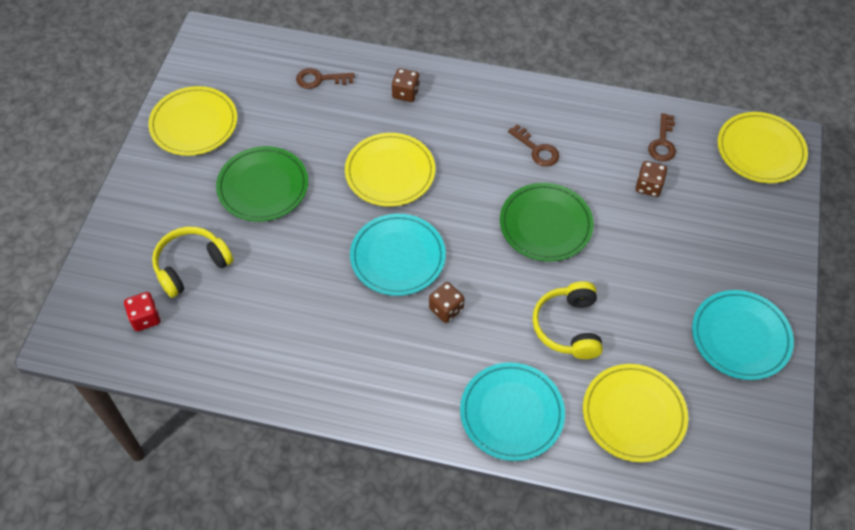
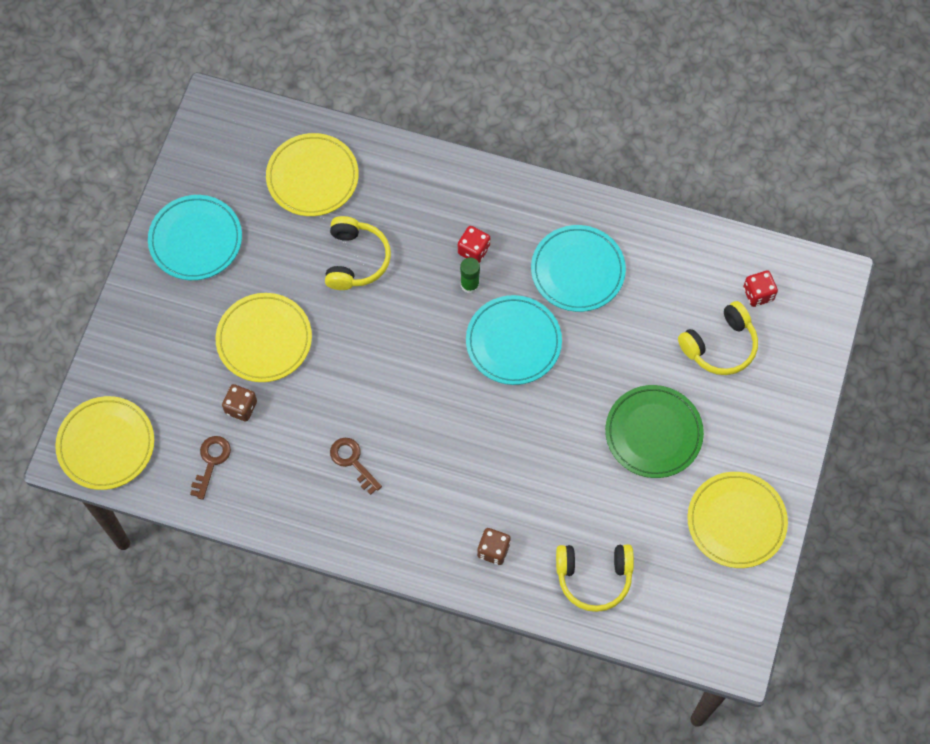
camera: 175 degrees left, 10 degrees up
brown key [296,68,355,89] -> yellow headphones [556,544,634,612]
yellow plate [345,133,435,207] -> yellow plate moved to [216,293,312,382]
brown dice [429,282,465,323] -> green glue stick [460,258,480,293]
turquoise plate [460,362,565,461] -> turquoise plate moved to [531,225,626,312]
green plate [500,183,594,262] -> none
none -> red dice [458,226,490,263]

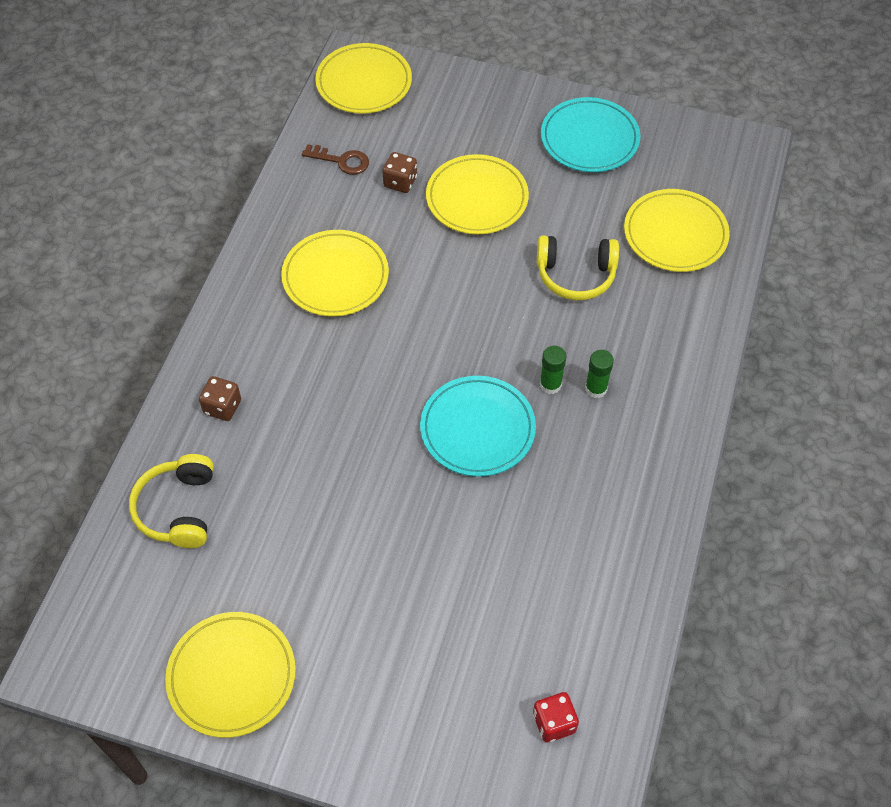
camera: 90 degrees right, 10 degrees down
brown key [330,438,382,495] -> yellow plate [281,230,389,317]
red dice [458,226,490,263] -> green glue stick [585,350,614,398]
turquoise plate [531,225,626,312] -> none
green plate [605,385,704,478] -> none
yellow headphones [678,301,758,375] -> none

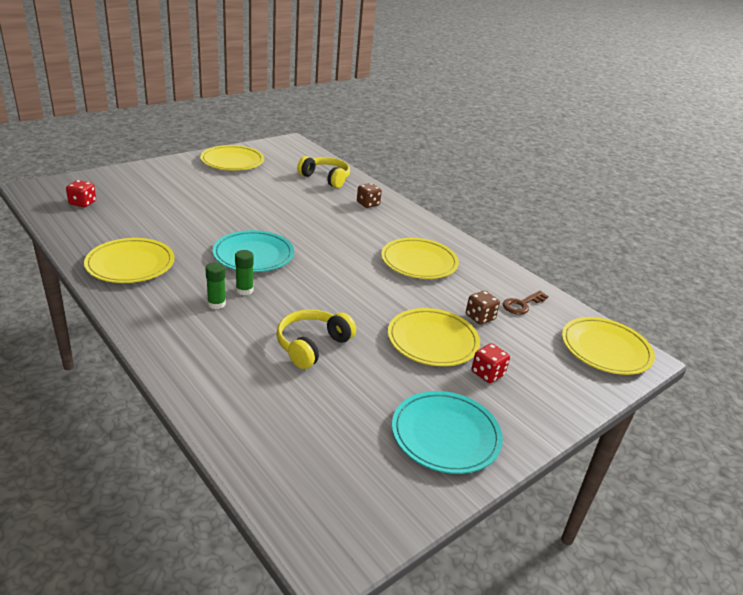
camera: 120 degrees right, 25 degrees down
yellow plate [624,189,730,272] -> yellow plate moved to [84,238,174,283]
none -> red dice [472,343,510,383]

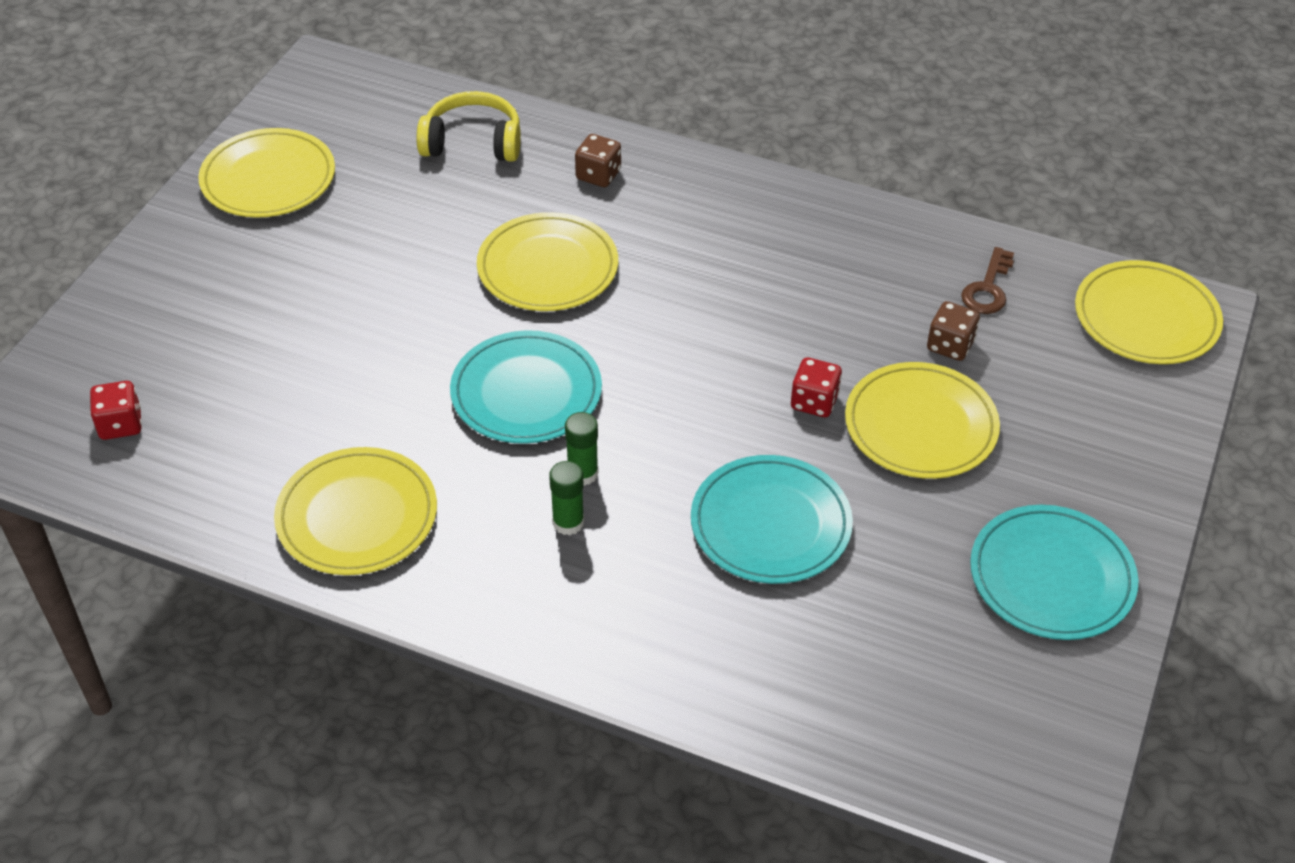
camera: 25 degrees left, 15 degrees up
yellow headphones [276,309,356,369] -> turquoise plate [691,455,853,584]
yellow plate [381,238,459,279] -> yellow plate moved to [477,212,618,311]
red dice [472,343,510,383] -> red dice moved to [791,357,842,417]

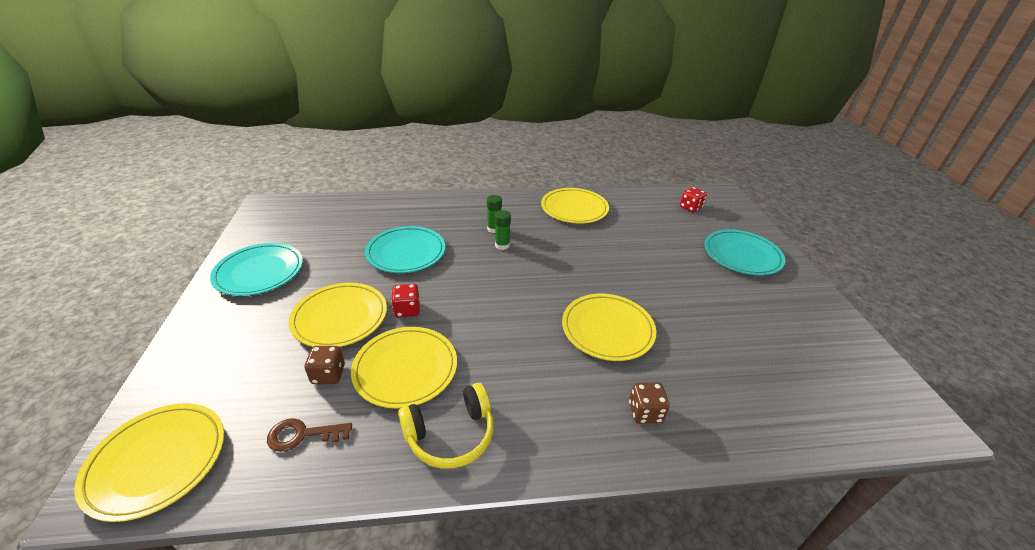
camera: 150 degrees right, 10 degrees down
yellow plate [198,128,335,218] -> yellow plate moved to [351,327,457,408]
yellow headphones [417,91,521,162] -> yellow headphones moved to [398,383,494,469]
turquoise plate [450,330,602,444] -> turquoise plate moved to [704,229,785,275]
brown key [961,247,1014,314] -> brown key turned 90 degrees counterclockwise [267,418,352,452]

